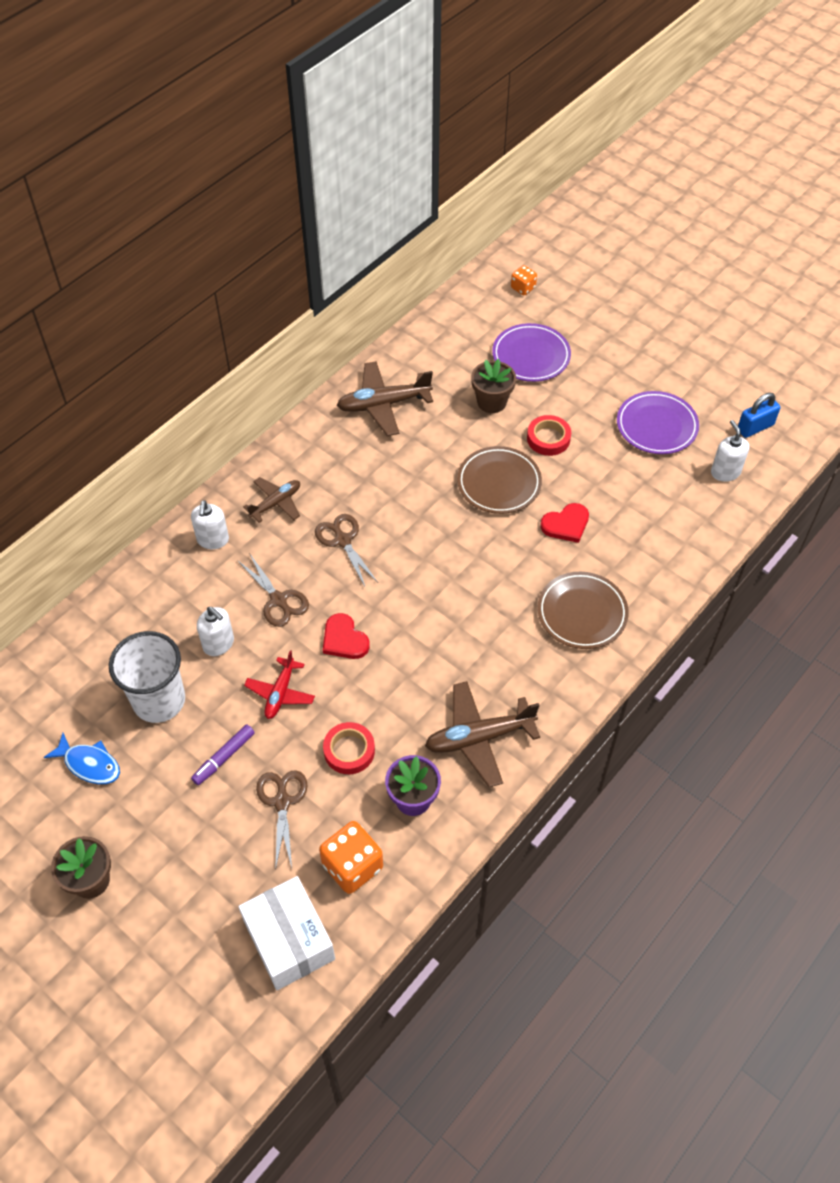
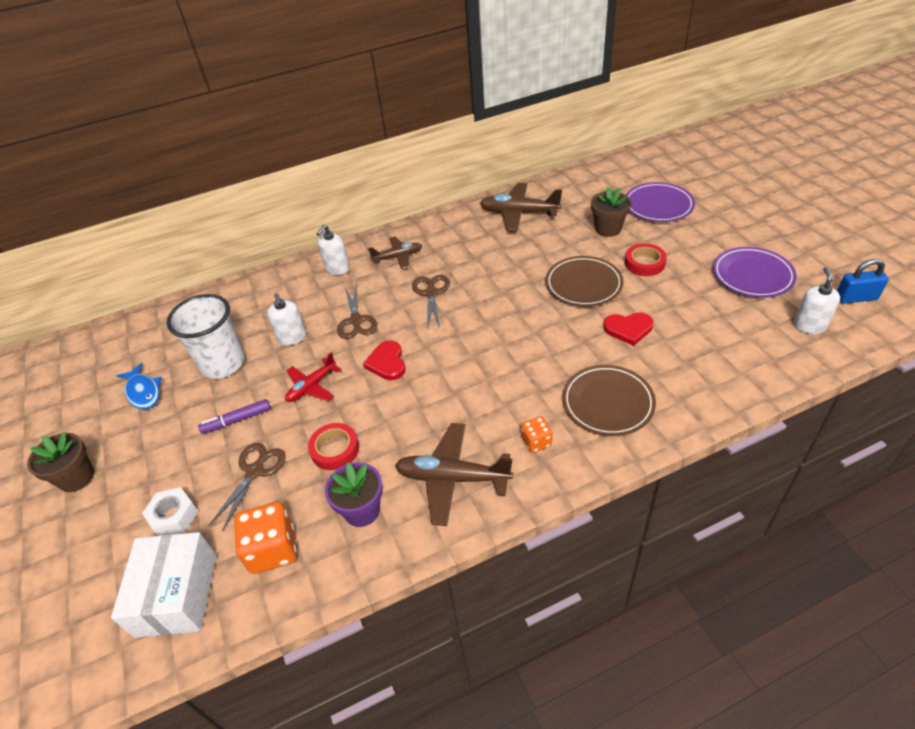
camera: 30 degrees right, 10 degrees down
orange dice [511,265,537,295] -> orange dice moved to [521,416,552,453]
none -> white nut [142,487,198,536]

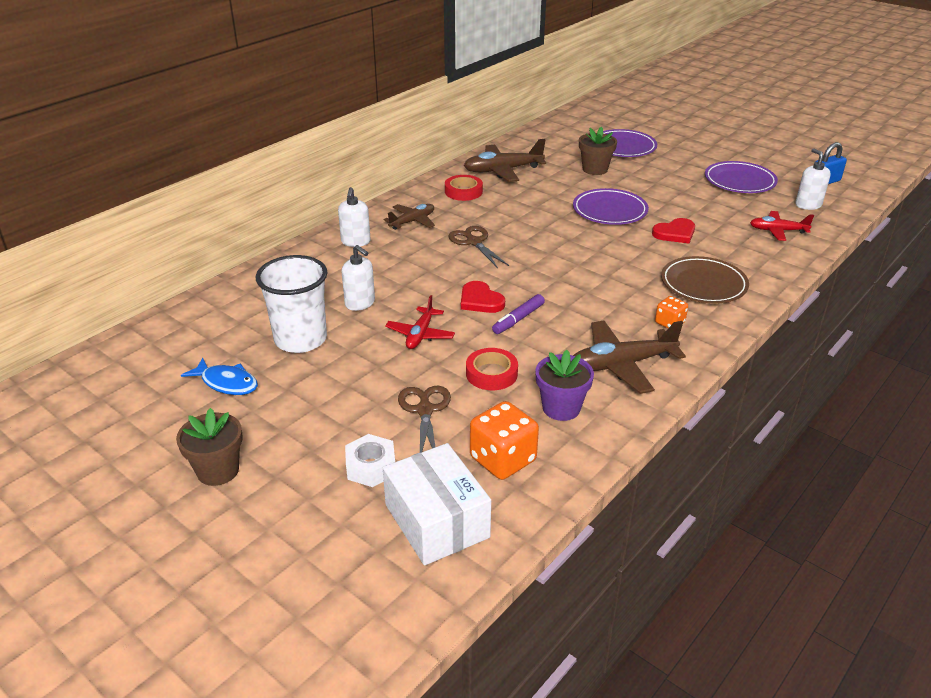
camera: 30 degrees left, 10 degrees down
purple marker [198,399,270,434] -> purple marker moved to [492,294,545,334]
brown scissors [337,285,377,339] -> none
brown plate [545,256,623,307] -> purple plate [573,188,649,225]
red tape [625,243,667,276] -> red tape moved to [445,175,483,201]
none -> red plane [750,211,814,241]

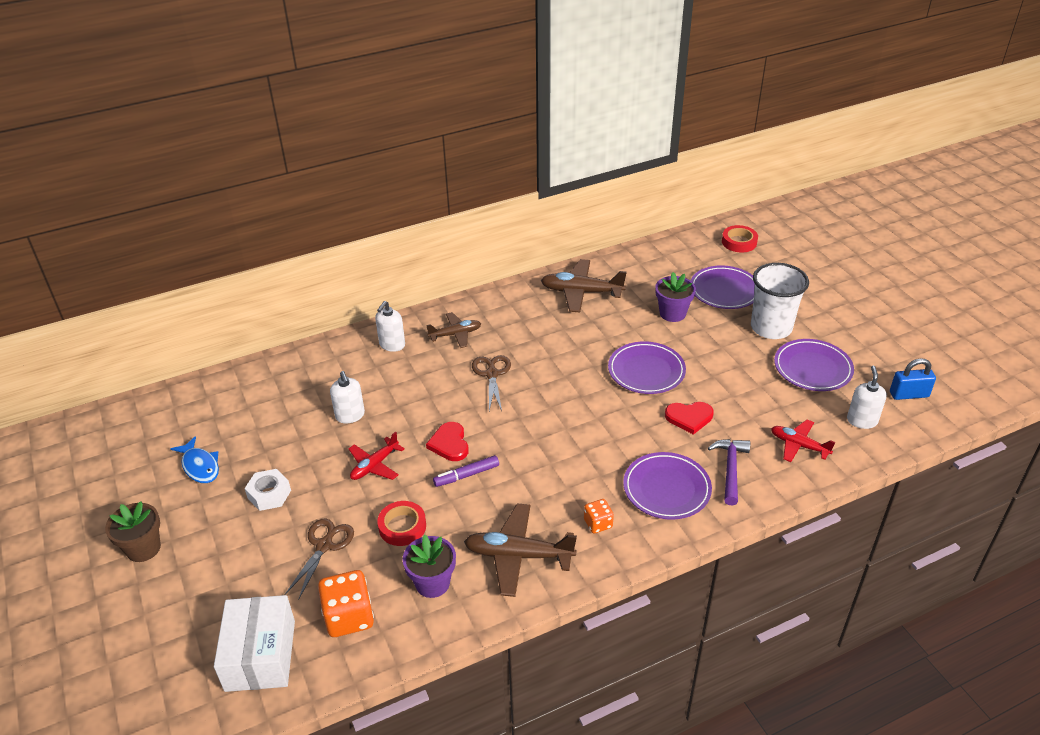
camera: 25 degrees right, 5 degrees up
white cup [256,255,328,353] -> white cup moved to [751,263,809,339]
white nut [345,434,395,487] -> white nut moved to [245,469,291,511]
red tape [445,175,483,201] -> red tape moved to [722,225,758,252]
brown flower pot [579,127,617,175] -> purple flower pot [655,272,696,322]
brown plate [661,256,749,303] -> purple plate [623,452,712,519]
none -> purple hammer [708,439,750,506]

